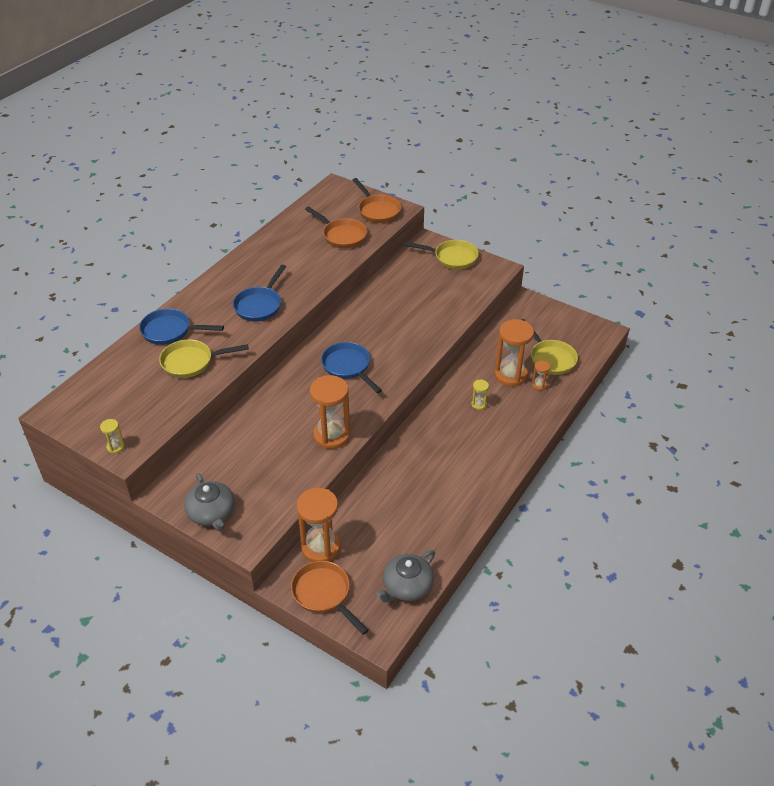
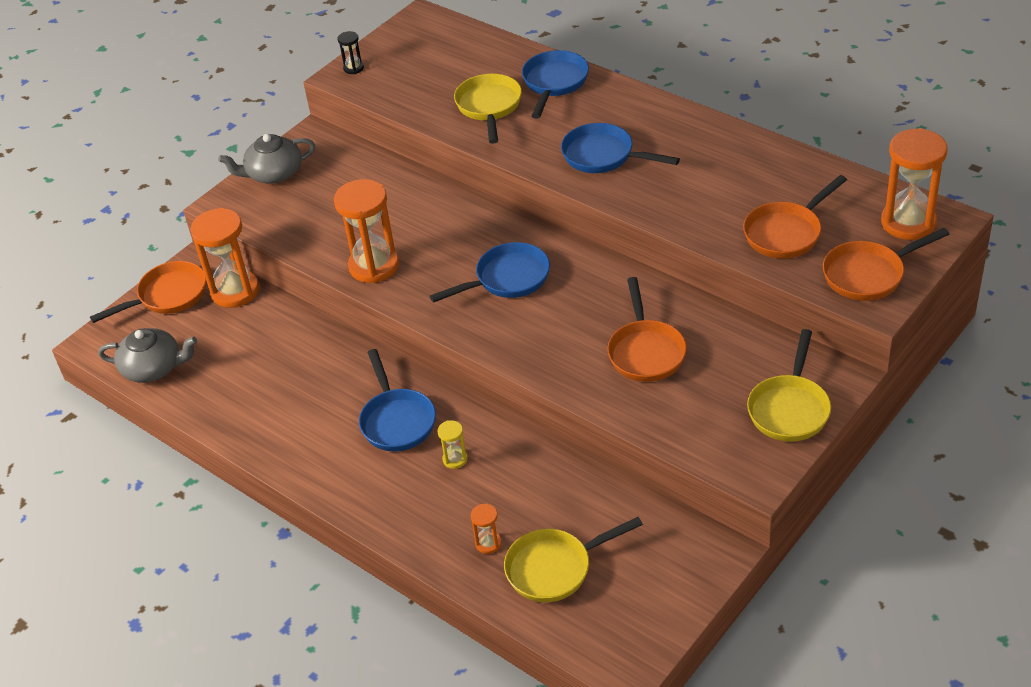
camera: 100 degrees right, 0 degrees up
yellow hourglass [100,419,125,454] -> black hourglass [338,31,364,74]
grey teapot [376,550,435,602] -> grey teapot turned 135 degrees clockwise [98,328,197,383]
orange hourglass [494,319,534,386] -> orange hourglass moved to [881,128,948,240]
none -> blue pan [359,349,436,451]
none -> orange pan [607,277,687,382]

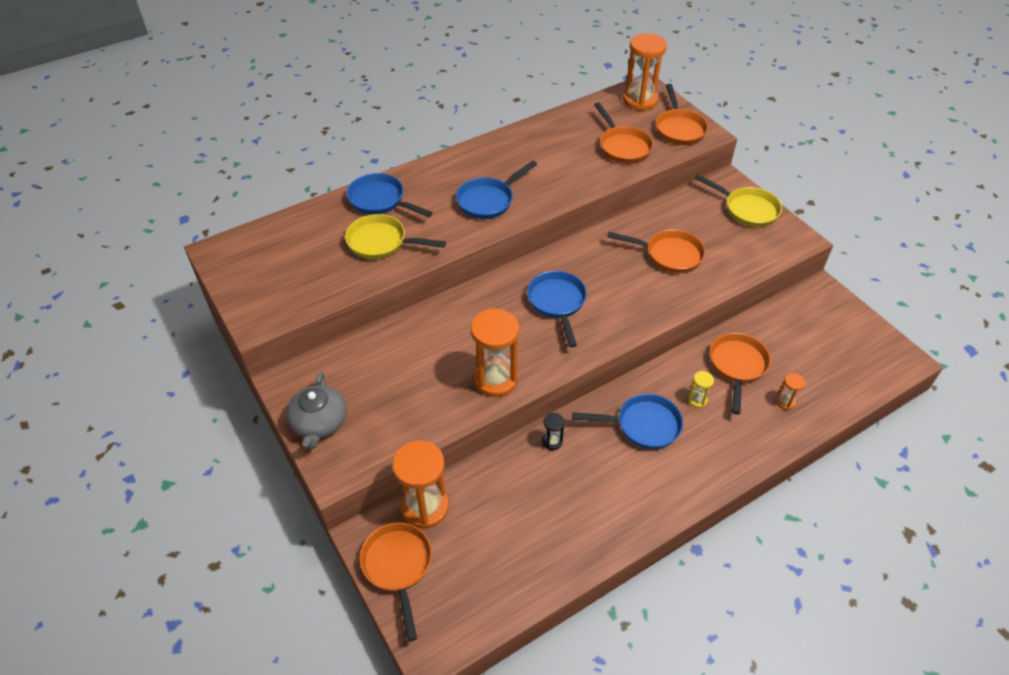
camera: 75 degrees left, 5 degrees up
grey teapot [98,328,197,383] -> none
black hourglass [338,31,364,74] -> black hourglass moved to [542,413,565,450]
yellow pan [504,517,643,602] -> none
none -> orange pan [710,333,771,414]

